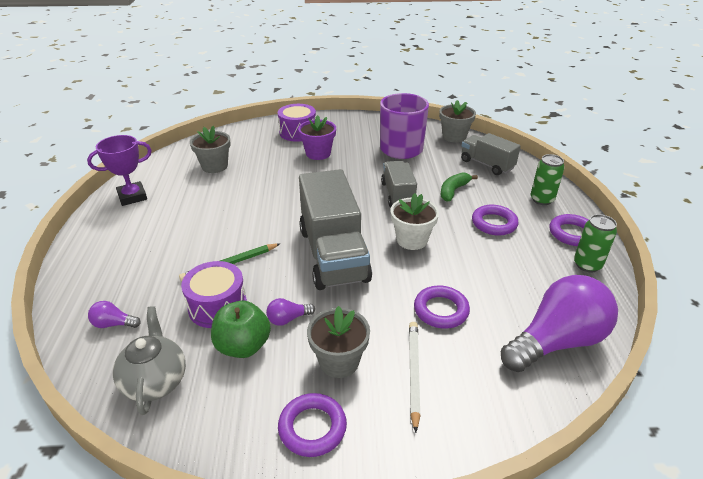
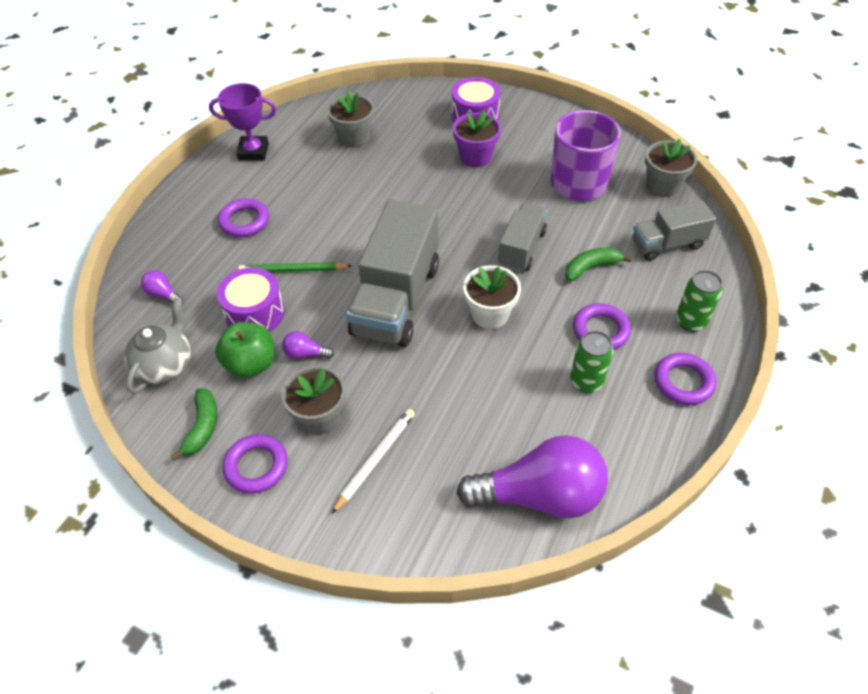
camera: 30 degrees right, 15 degrees up
purple ring [414,286,470,329] -> purple ring moved to [218,198,269,237]
grey truck [461,133,521,175] -> grey truck turned 90 degrees counterclockwise [632,200,716,261]
green can [574,214,617,272] -> green can moved to [570,331,613,393]
none -> green banana [171,388,217,461]

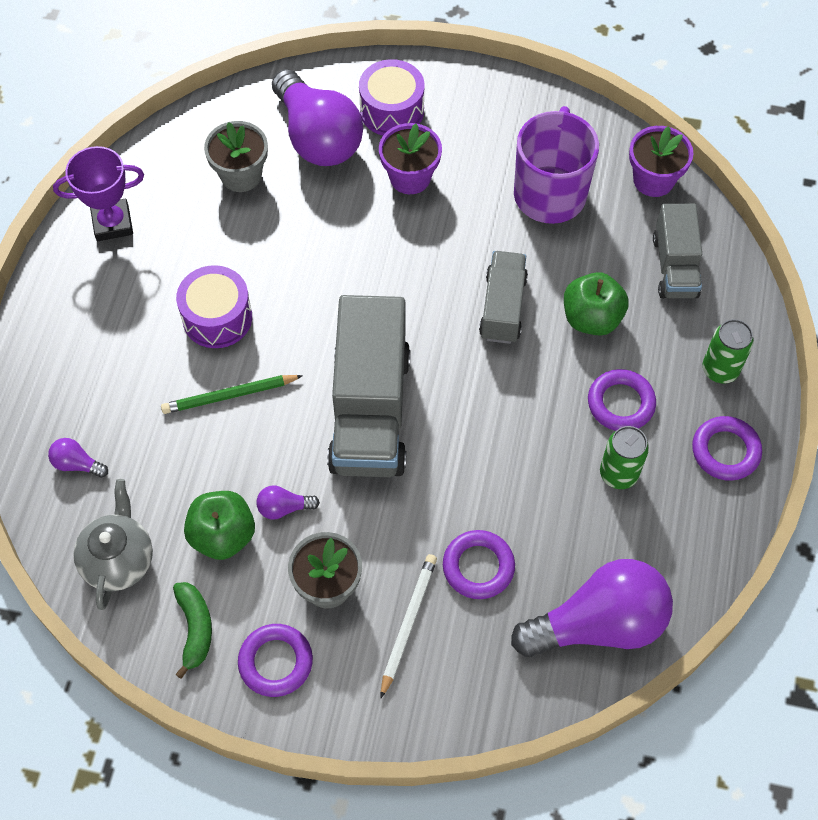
camera: 15 degrees left, 10 degrees up
purple drum [217,267,285,332] -> purple drum moved to [176,265,252,348]
purple ring [218,198,269,237] -> purple ring moved to [443,530,515,599]
white flower pot [463,265,521,329] -> none
green banana [565,248,632,281] -> green apple [564,272,629,336]
grey truck [632,200,716,261] -> grey truck turned 60 degrees counterclockwise [653,204,702,298]
grey flower pot [645,139,697,197] -> purple flower pot [629,126,693,197]
none -> purple light bulb [272,69,363,166]

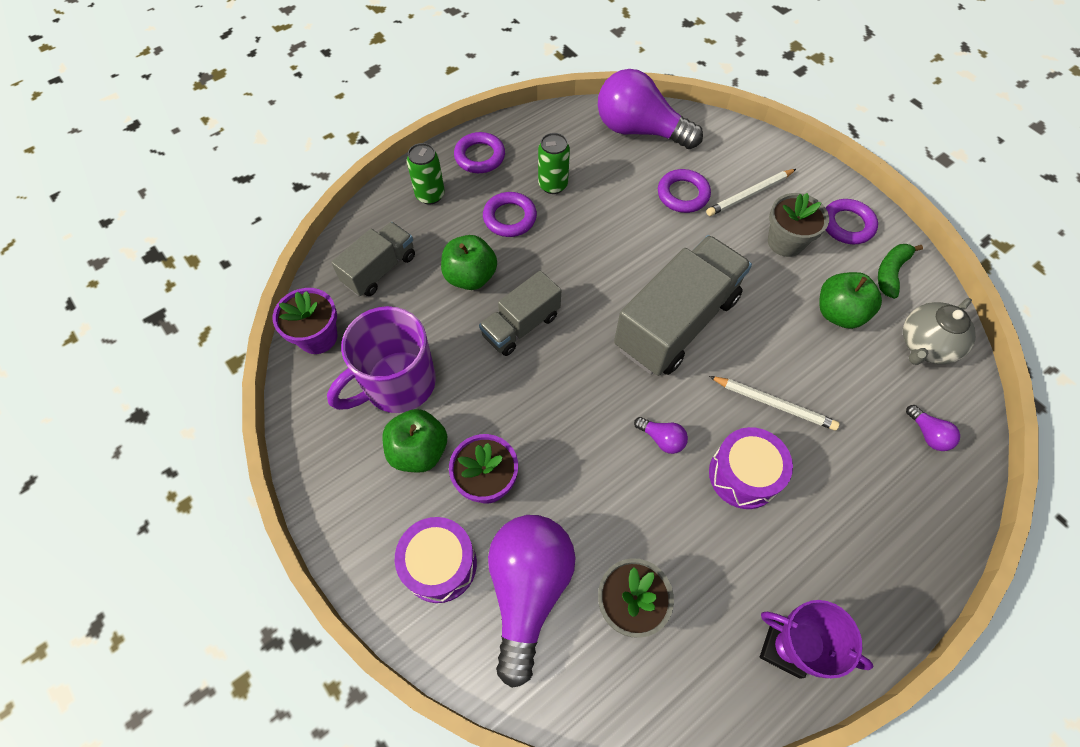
camera: 140 degrees left, 0 degrees up
green pencil [161,375,303,414] -> white pencil [709,376,840,430]
purple light bulb [257,485,320,520] -> purple light bulb moved to [634,417,688,454]
none -> green apple [382,409,447,473]

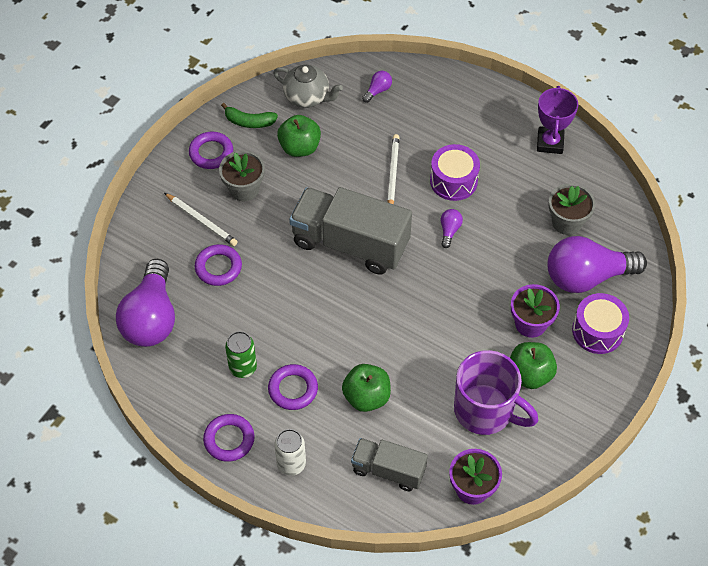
camera: 110 degrees left, 5 degrees down
green can [407,143,445,205] -> white can [274,429,306,476]
grey truck [479,271,561,356] -> none

